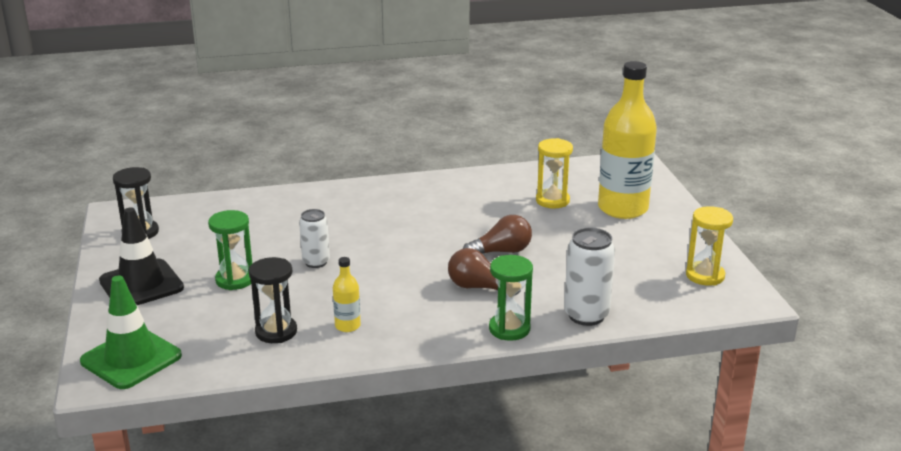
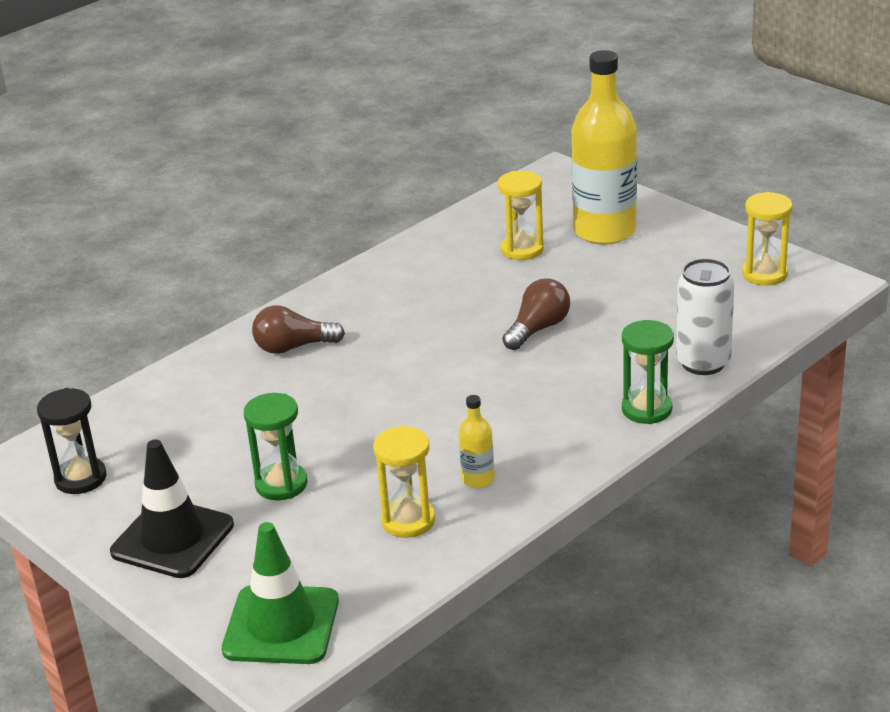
camera: 30 degrees left, 5 degrees up
black hourglass [249,257,297,343] -> yellow hourglass [373,426,435,538]
white can [299,209,330,268] -> none
brown light bulb [448,248,521,295] -> brown light bulb moved to [252,306,345,354]

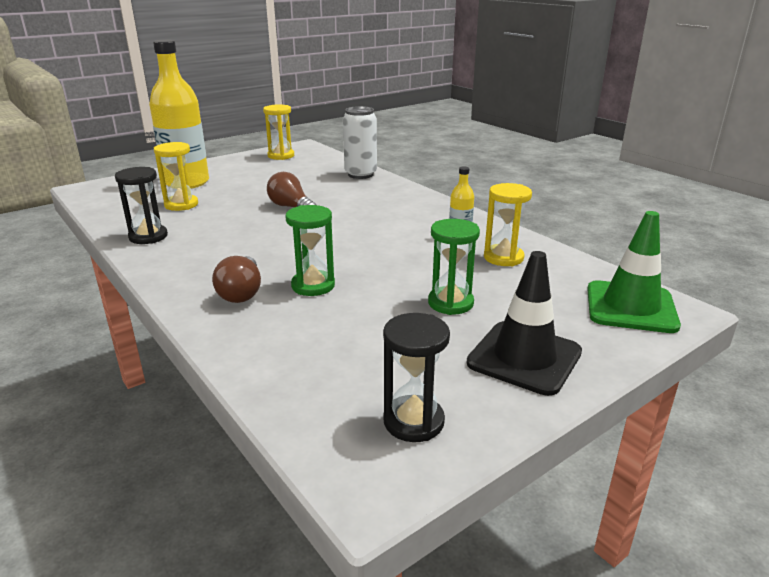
camera: 85 degrees left, 5 degrees down
green hourglass [622,320,674,424] -> green hourglass moved to [285,205,335,296]
none -> black hourglass [115,167,168,244]

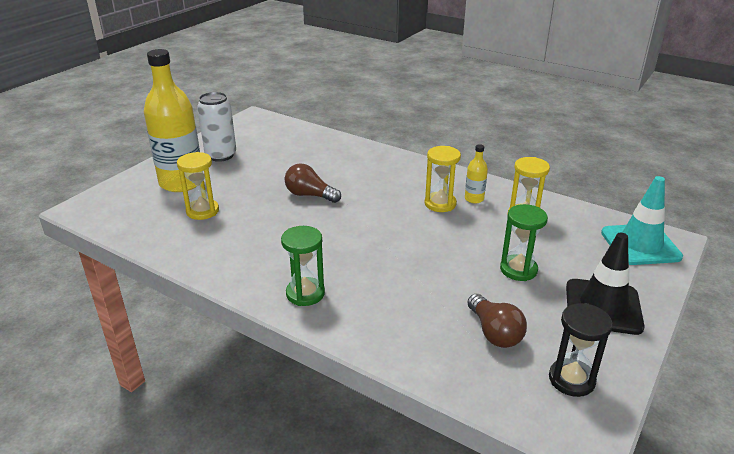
camera: 20 degrees left, 5 degrees up
black hourglass [115,167,168,244] -> none
brown light bulb [212,256,261,303] -> brown light bulb moved to [467,294,527,348]
yellow hourglass [263,104,294,160] -> yellow hourglass moved to [425,146,461,212]
green hourglass [285,205,335,296] -> green hourglass moved to [281,226,325,306]
white can [343,106,377,179] -> white can moved to [197,92,236,162]
green traffic cone [587,211,681,333] -> turquoise traffic cone [601,176,683,265]

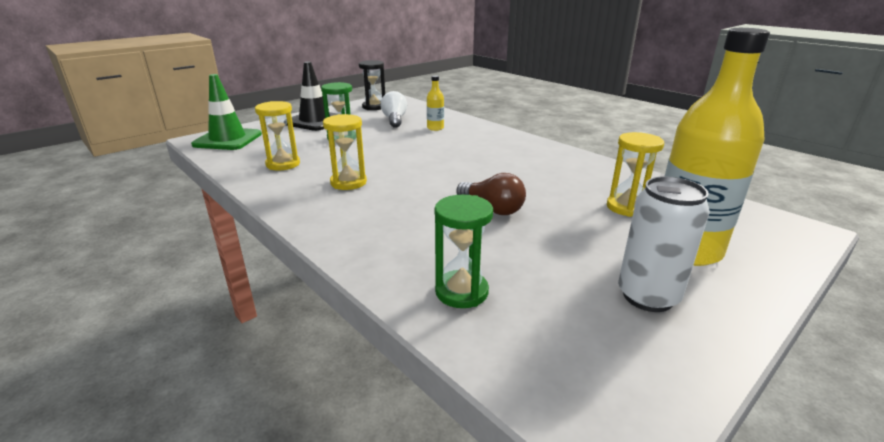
camera: 165 degrees left, 5 degrees down
green hourglass [281,226,325,306] -> green hourglass moved to [435,195,493,308]
yellow bottle [465,144,488,204] -> yellow bottle moved to [427,75,444,131]
brown light bulb [467,294,527,348] -> white light bulb [381,91,407,128]
turquoise traffic cone [601,176,683,265] -> green traffic cone [191,74,262,150]

